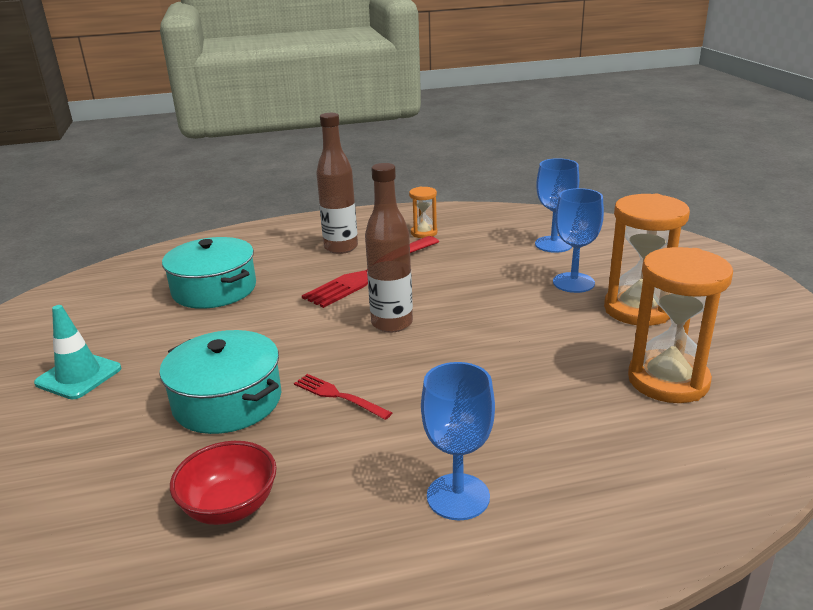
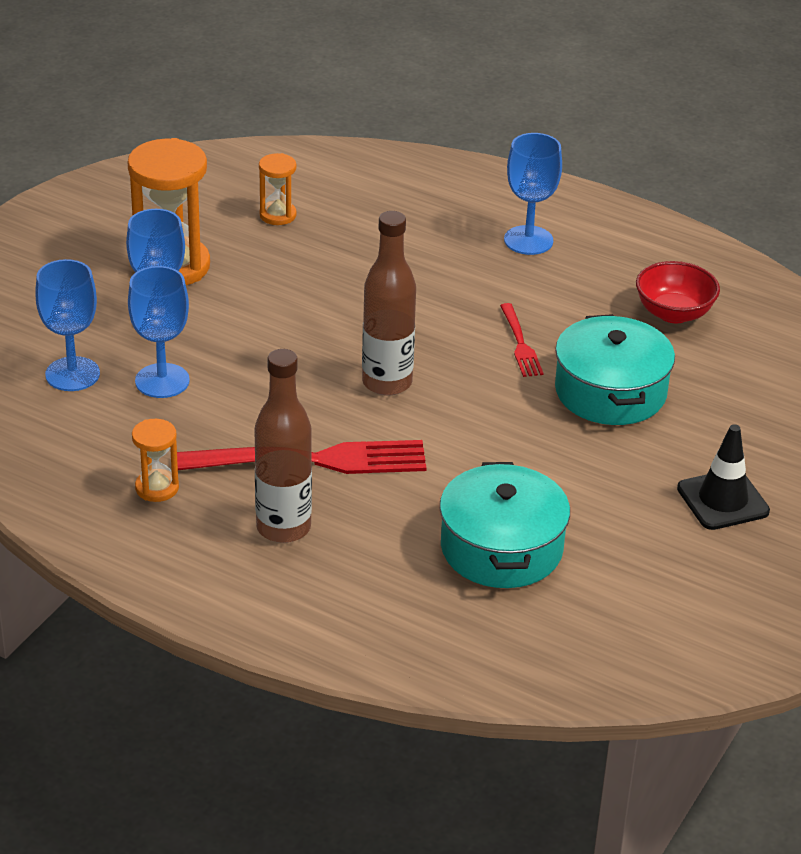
camera: 140 degrees left, 10 degrees up
turquoise traffic cone [34,305,121,399] -> black traffic cone [677,425,770,530]
orange hourglass [628,247,733,403] -> orange hourglass [259,153,297,225], size x0.50
none -> blue goblet [128,266,190,398]

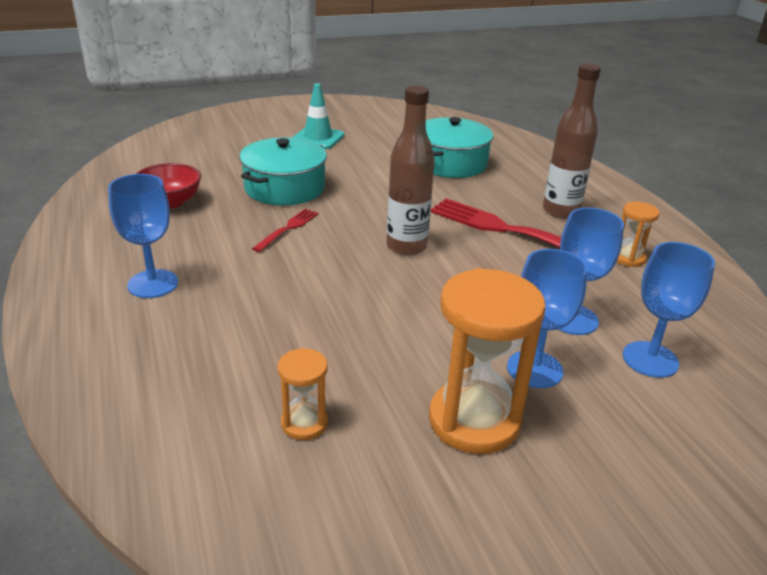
camera: 140 degrees left, 5 degrees down
black traffic cone [677,425,770,530] -> turquoise traffic cone [292,83,344,149]

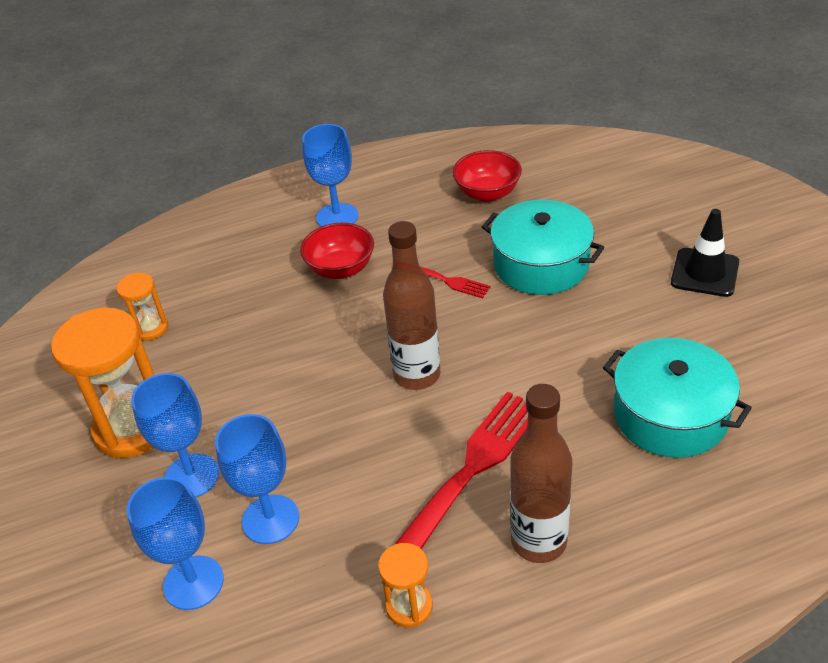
camera: 95 degrees right, 10 degrees up
turquoise traffic cone [292,83,344,149] -> black traffic cone [671,209,739,297]
none -> red bowl [300,223,374,279]

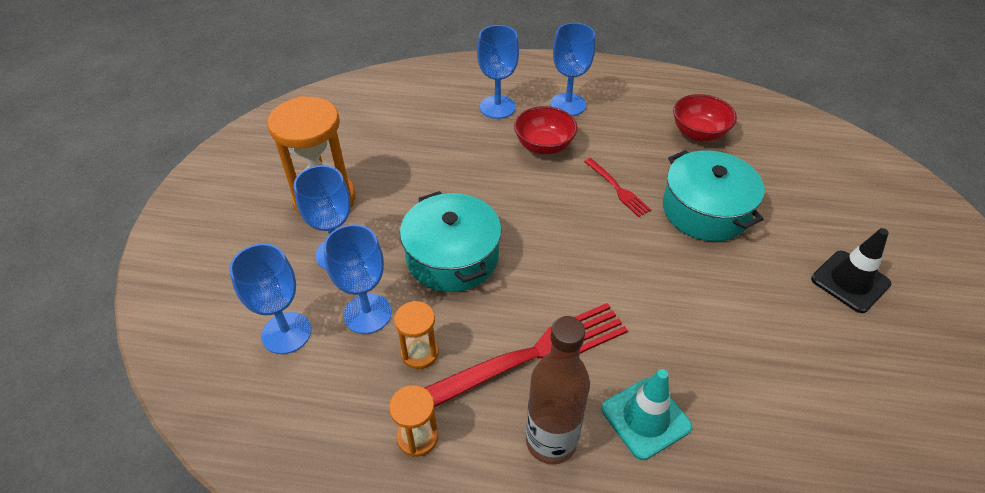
camera: 25 degrees right, 5 degrees up
orange hourglass [117,273,168,341] -> orange hourglass moved to [394,301,439,369]
brown bottle [383,221,440,390] -> none
turquoise pot [603,338,752,458] -> turquoise pot moved to [400,191,502,292]
none -> blue goblet [477,25,519,119]
none -> turquoise traffic cone [601,369,692,460]

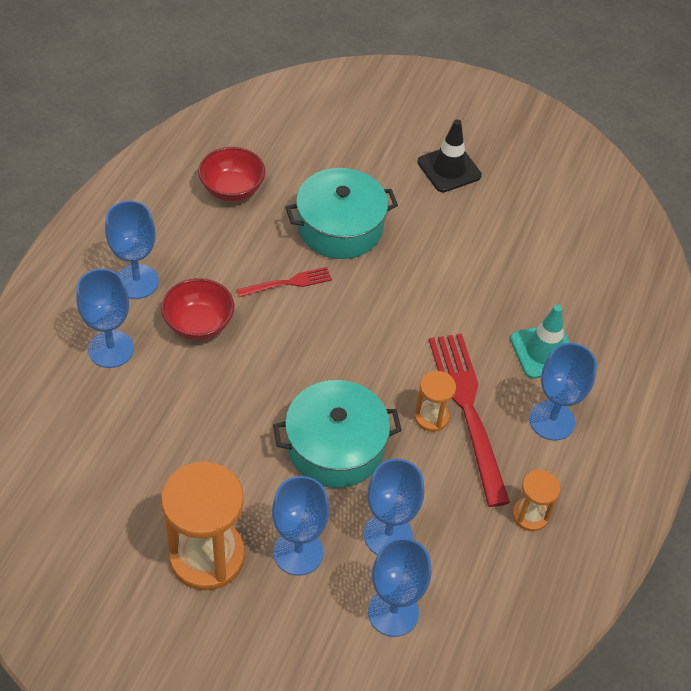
camera: 80 degrees left, 5 degrees up
orange hourglass [394,301,439,369] -> orange hourglass moved to [414,371,456,432]
brown bottle [526,316,590,465] -> blue goblet [529,343,597,440]

